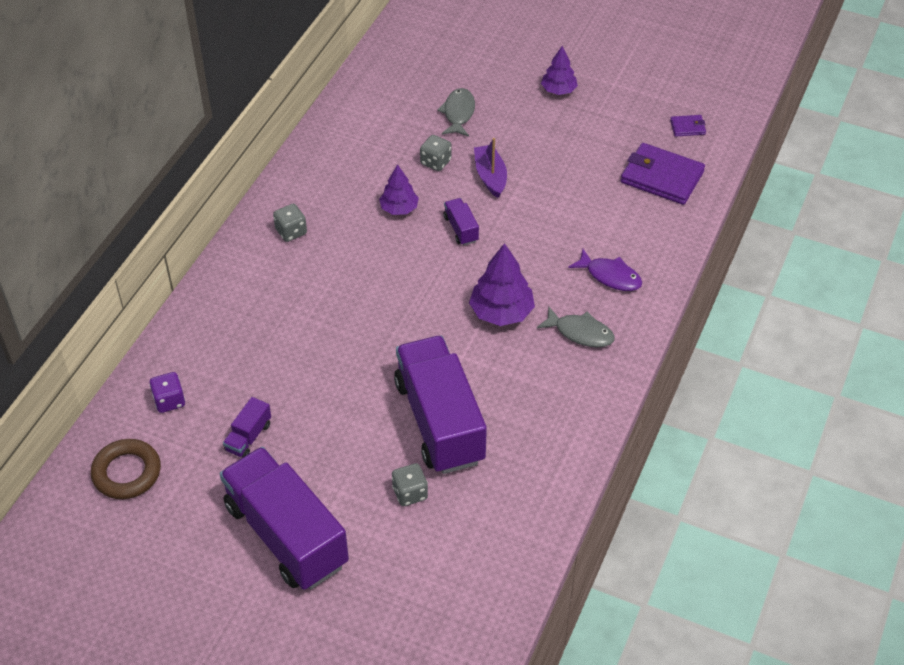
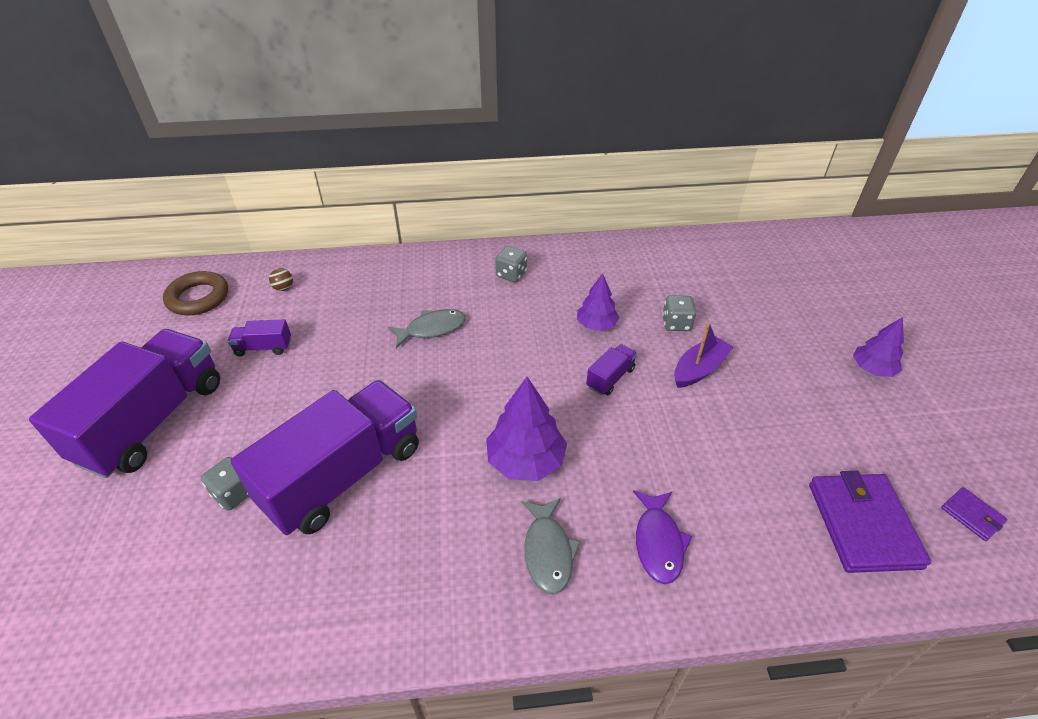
camera: 60 degrees right, 5 degrees down
purple dice [149,372,185,413] -> brown ball [269,268,293,291]
grey fish [437,88,475,137] -> grey fish moved to [388,309,466,348]

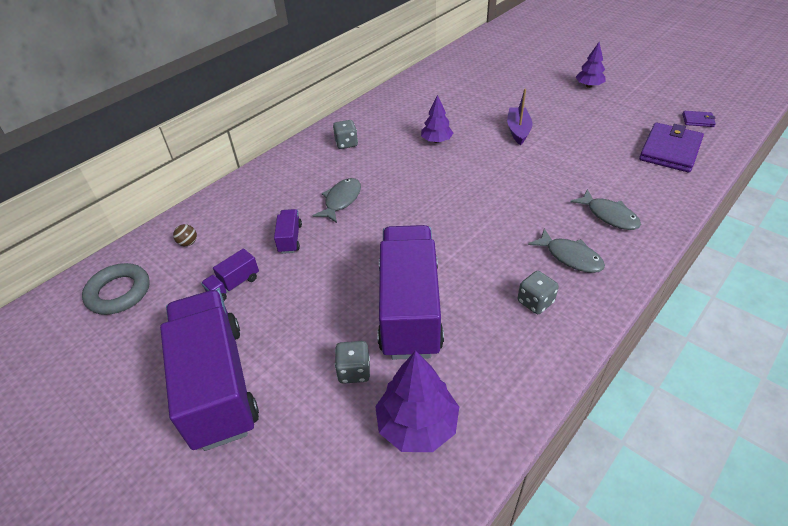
camera: 40 degrees left, 0 degrees up
brown ring [163,271,228,315] -> grey ring [82,263,150,315]
purple tree [486,377,567,481] -> purple tree moved to [375,350,459,452]
purple truck [586,344,637,395] -> purple truck moved to [274,209,302,254]
purple fish [633,490,692,584] -> grey fish [570,189,641,230]
grey dice [662,295,697,331] -> grey dice moved to [517,271,559,314]
purple wallet [809,471,931,573] -> purple wallet turned 75 degrees clockwise [639,122,704,172]

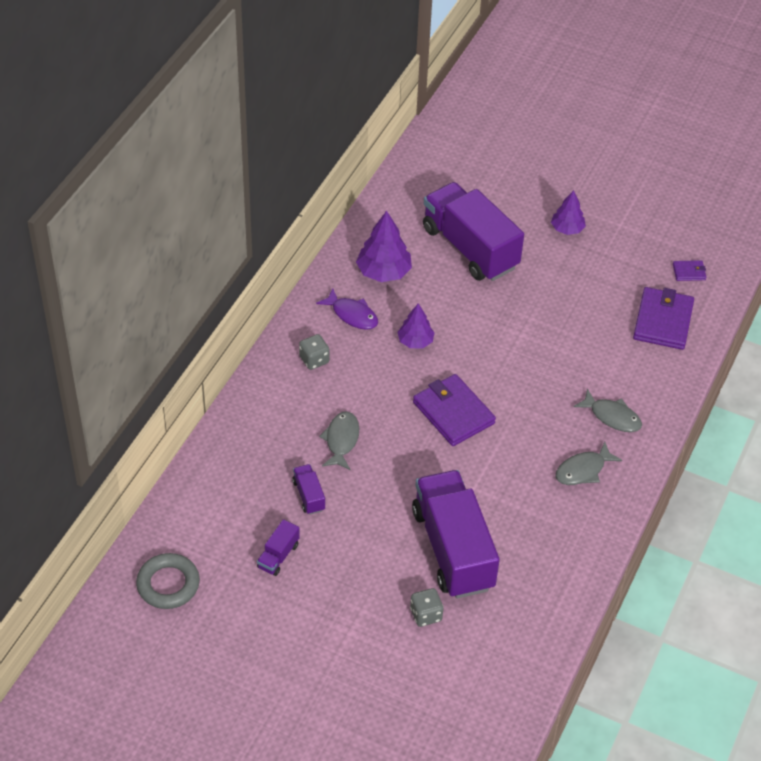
camera: 20 degrees left, 5 degrees up
purple truck [160,290,259,451] -> purple truck moved to [423,182,524,281]
brown ball [173,224,197,246] -> none
purple tree [375,350,459,452] -> purple tree moved to [356,211,412,282]
purple boat [507,89,532,145] -> none
grey dice [517,271,559,314] -> none
grey fish [528,228,605,273] -> grey fish turned 120 degrees clockwise [555,442,622,485]
none -> purple fish [316,288,378,330]
none -> purple wallet [413,374,496,446]

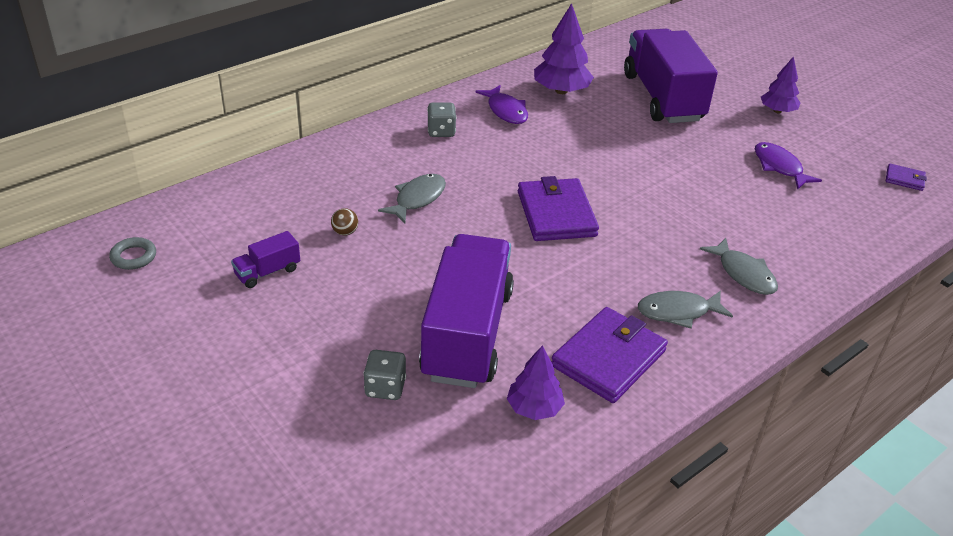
camera: 25 degrees right, 10 degrees down
grey ring [136,553,200,609] -> grey ring [109,237,156,270], size x0.59
purple truck [292,464,325,515] -> brown ball [331,208,358,236]
purple tree [397,303,435,348] -> purple tree moved to [507,345,565,420]
purple wallet [633,287,694,350] -> purple wallet moved to [552,307,668,403]
none -> purple fish [755,142,822,189]

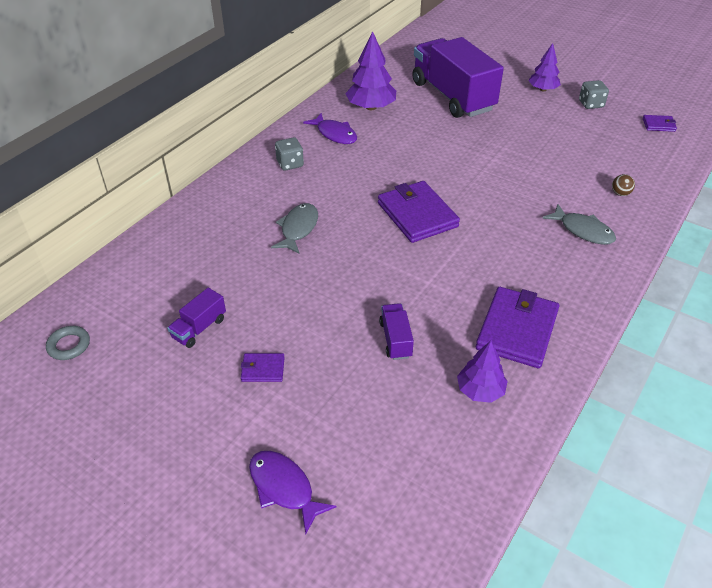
camera: 15 degrees left, 5 degrees up
brown ball [331,208,358,236] -> brown ball moved to [612,174,635,196]
grey dice [363,350,406,400] -> grey dice moved to [579,80,609,109]
purple truck [419,234,514,388] -> purple truck [379,303,414,360], size x0.41
grey fish [638,291,733,329] -> none
purple fish [755,142,822,189] -> purple fish moved to [249,451,336,534]
none -> purple wallet [241,353,285,382]

